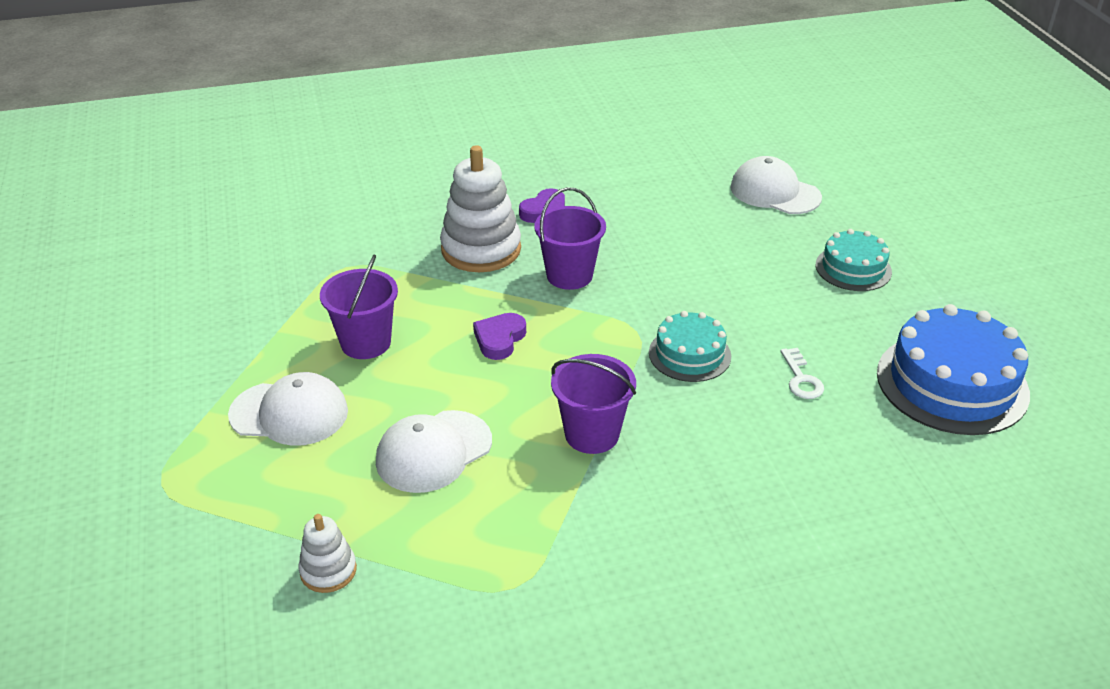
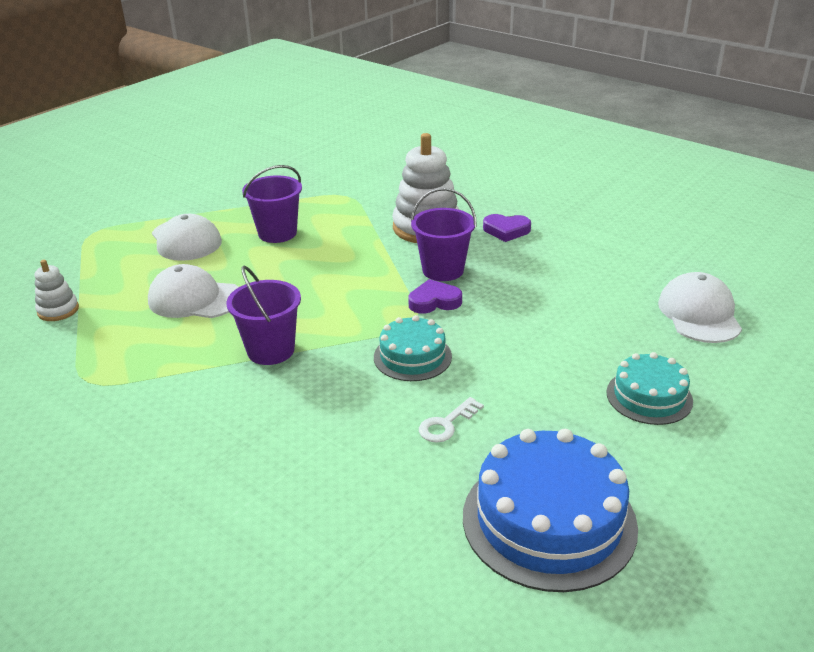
camera: 55 degrees right, 5 degrees down
purple heart [473,313,526,360] -> purple heart moved to [408,279,462,314]

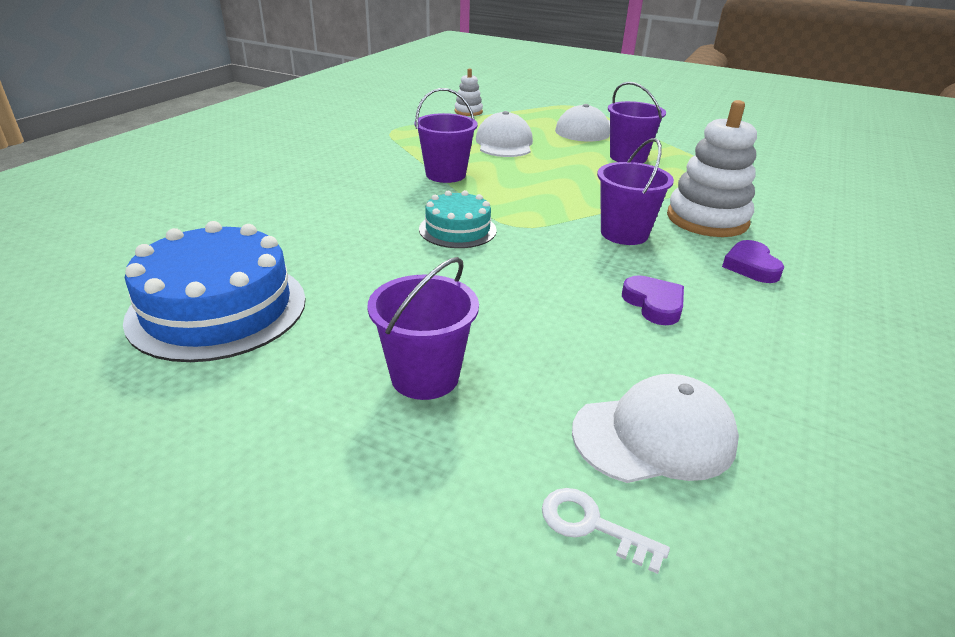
camera: 75 degrees right, 0 degrees up
purple heart [408,279,462,314] -> purple heart moved to [622,275,684,325]
white key [419,397,484,442] -> white key moved to [542,488,670,574]
turquoise cake [607,352,693,425] -> purple bucket [367,257,479,400]

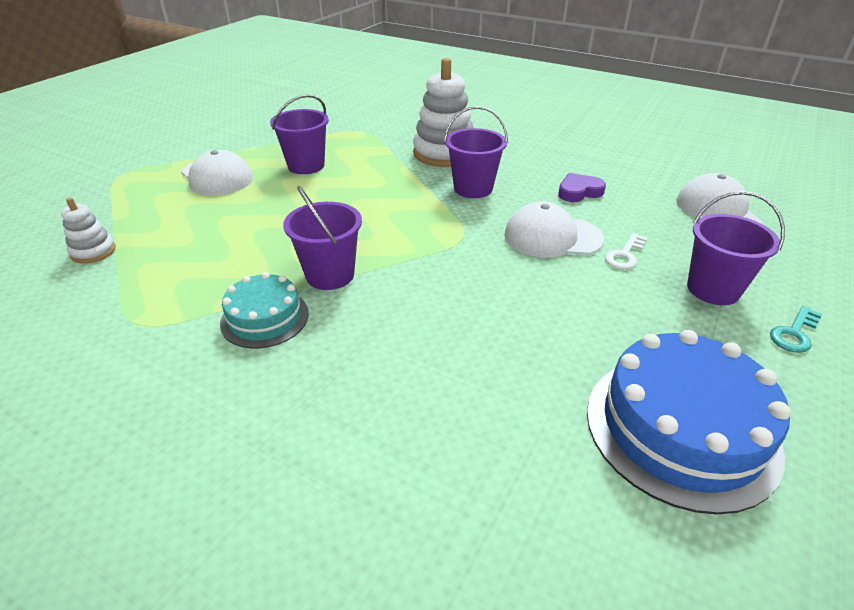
camera: 85 degrees left, 5 degrees up
turquoise cake [419,190,497,248] -> turquoise cake moved to [220,272,309,348]
white cap [476,111,533,157] -> white cap moved to [504,202,604,258]
white key [542,488,670,574] -> white key moved to [605,233,648,269]
purple heart [722,240,784,283] -> none
none -> turquoise key [770,306,822,353]

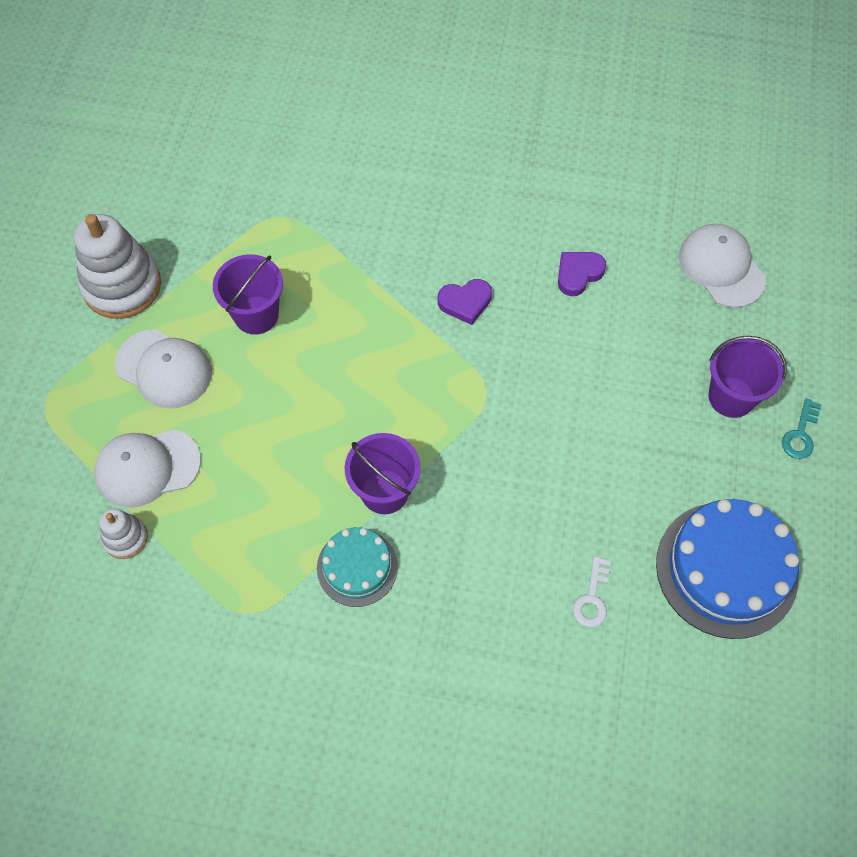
camera: 20 degrees left, 25 degrees up
white stacking toy [413,58,474,167] -> white stacking toy moved to [74,214,161,319]
purple bucket [444,106,508,198] -> purple heart [438,279,492,325]
white cap [504,202,604,258] -> white cap moved to [94,429,201,508]
white key [605,233,648,269] -> white key moved to [573,556,611,627]

